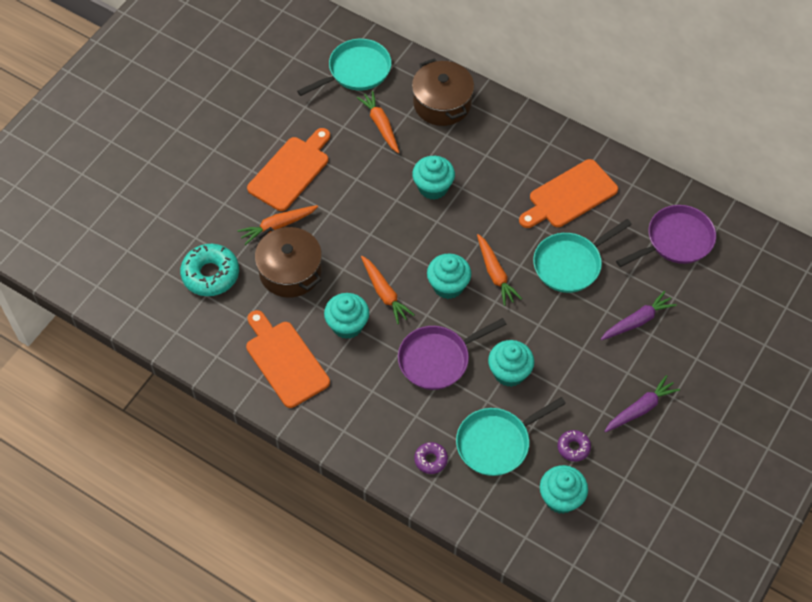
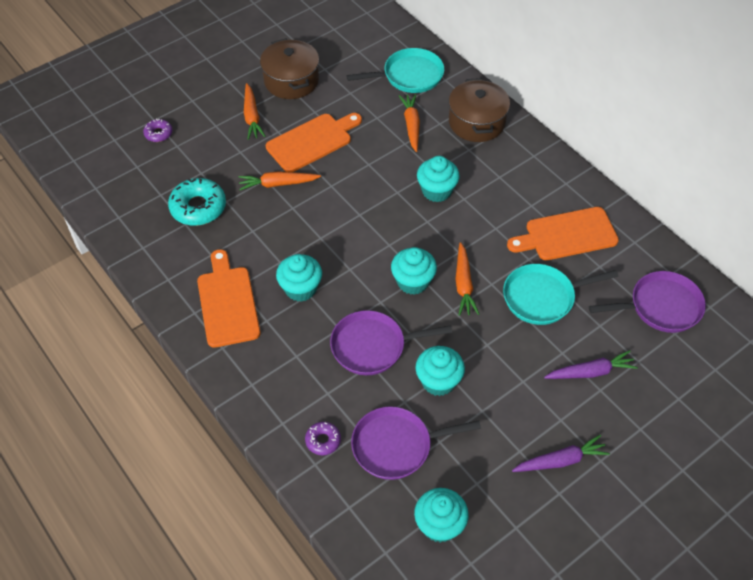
camera: 20 degrees right, 5 degrees down
brown pot [255,227,322,298] -> brown pot moved to [260,38,319,99]
orange carrot [361,256,414,324] -> orange carrot moved to [244,83,266,140]
turquoise pan [456,397,566,476] -> purple pan [351,406,481,480]
purple donut [558,430,591,462] -> purple donut moved to [143,119,172,142]

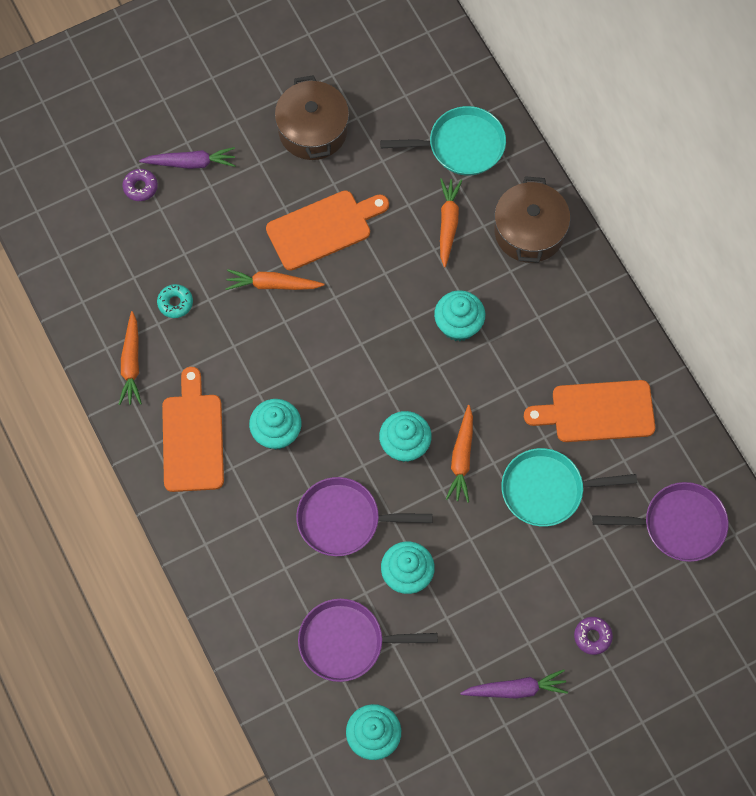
camera: 10 degrees right, 15 degrees up
turquoise donut [168,178,226,226] -> turquoise donut [157,284,193,318], size x0.53
orange carrot [244,83,266,140] -> orange carrot moved to [118,311,142,405]
purple donut [305,422,341,455] -> purple donut moved to [574,617,613,655]
purple carrot [544,350,638,379] -> purple carrot moved to [139,147,236,169]

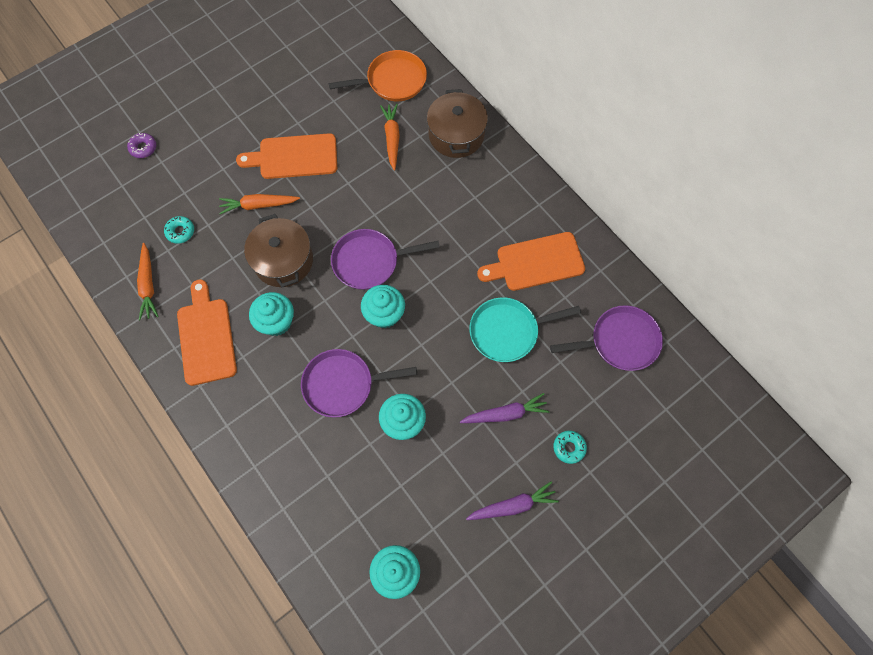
camera: 10 degrees left, 0 degrees up
purple carrot [139,147,236,169] -> purple carrot moved to [460,393,549,423]
orange cutting board [266,191,389,270] -> orange cutting board turned 150 degrees counterclockwise [236,133,337,179]
brown pot [275,75,349,160] -> brown pot moved to [244,214,313,287]
purple pan [298,599,438,682] -> purple pan moved to [331,229,440,290]
turquoise pan [380,106,506,175] -> orange pan [329,50,427,101]
turquoise cupcake [434,290,485,341] -> none
orange carrot [446,405,473,503] -> none
purple donut [574,617,613,655] -> turquoise donut [553,431,587,464]

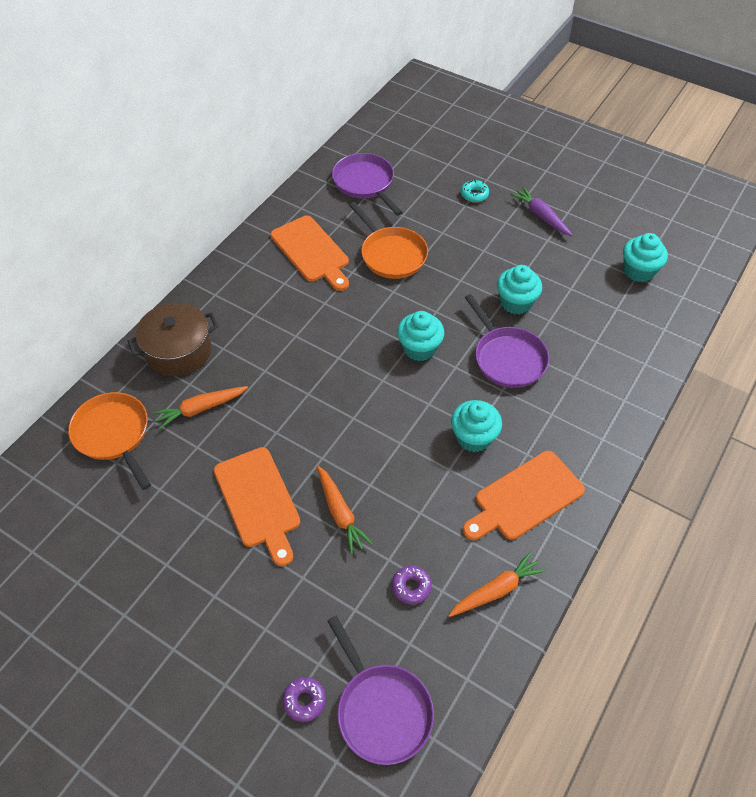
camera: 110 degrees left, 15 degrees down
turquoise donut [164,216,194,244] -> purple donut [392,566,432,604]
brown pot [244,214,313,287] -> none
purple pan [331,229,440,290] -> purple pan moved to [327,616,434,765]
purple carrot [460,393,549,423] -> none
turquoise pan [470,297,581,362] -> orange pan [349,202,428,279]

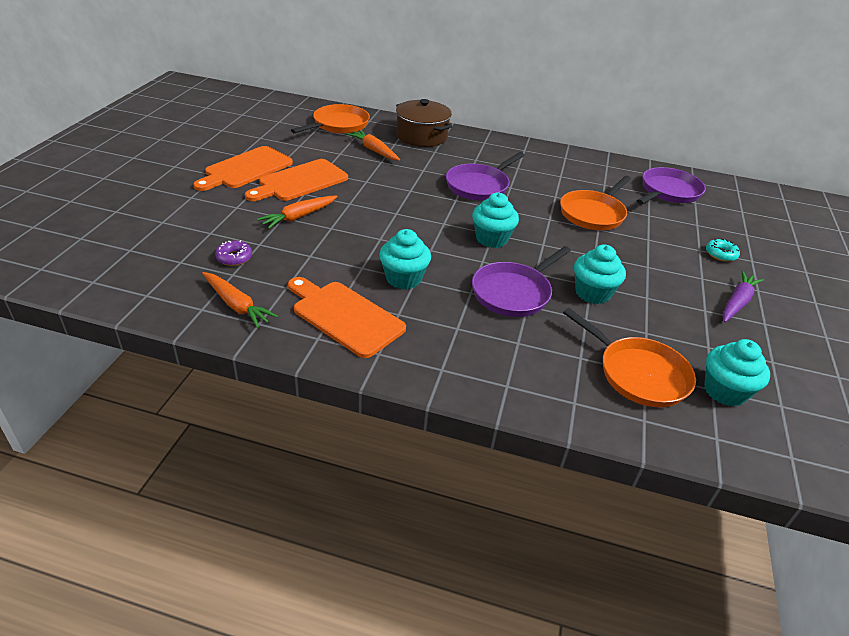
camera: 70 degrees right, 15 degrees down
orange cutting board [270,216,349,291] -> orange cutting board moved to [193,146,293,191]
purple donut [283,677,326,722] -> none
purple pan [327,616,434,765] -> purple pan moved to [446,152,525,201]
none -> orange pan [563,308,696,407]

